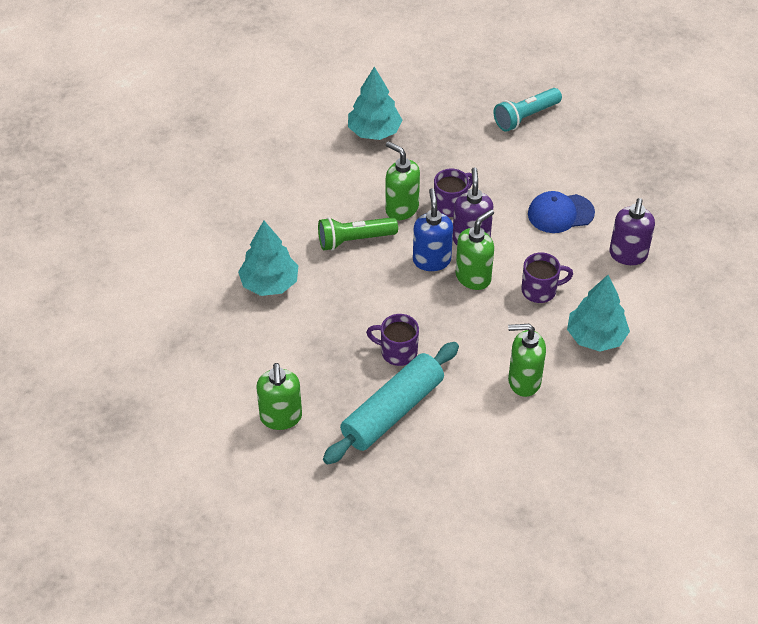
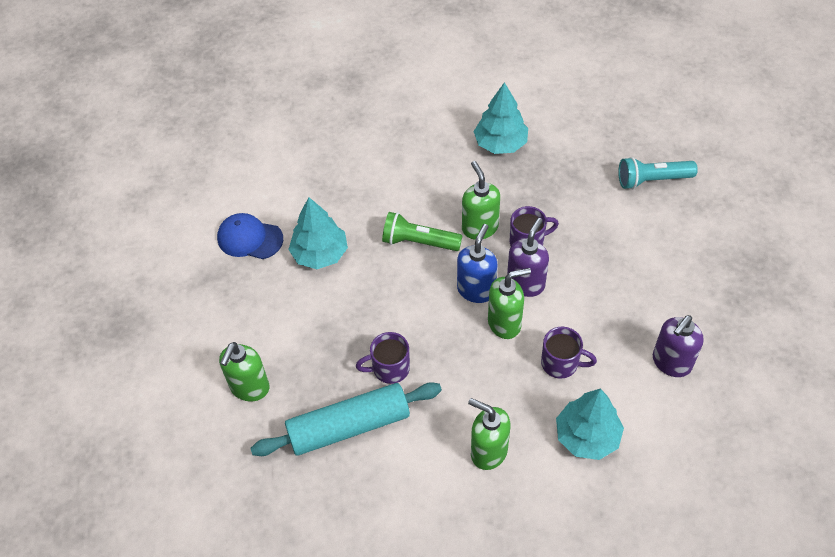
camera: 30 degrees right, 5 degrees up
purple mug [366,314,419,366] -> purple mug turned 60 degrees counterclockwise [356,332,410,384]
blue cap [528,191,595,233] -> blue cap moved to [217,213,283,259]

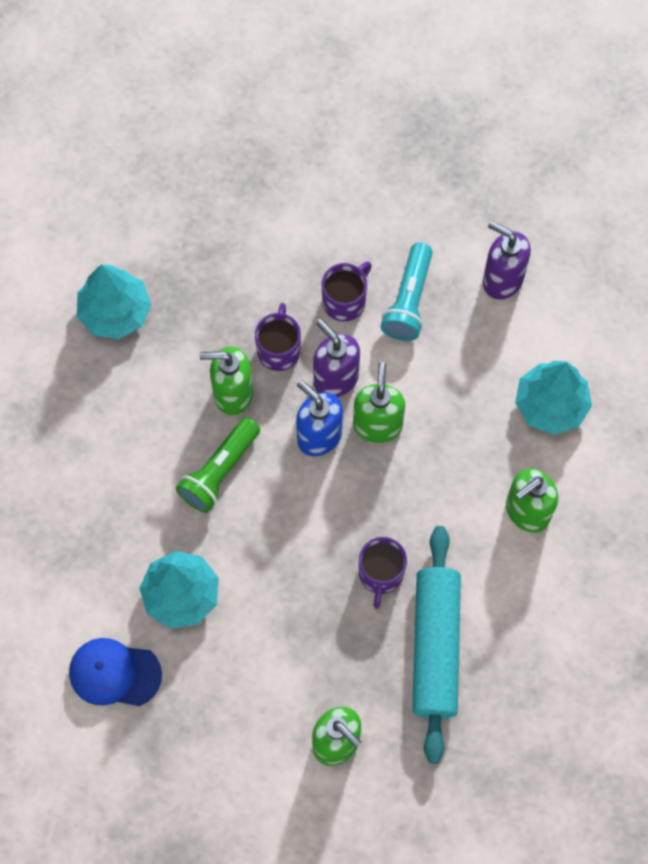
camera: 70 degrees left, 15 degrees up
blue cap [217,213,283,259] -> blue cap turned 60 degrees clockwise [69,638,162,706]
purple mug [541,327,597,378] -> purple mug moved to [322,261,372,322]
turquoise flashlight [618,157,698,189] -> turquoise flashlight moved to [380,243,433,341]
purple soap dispenser [653,315,704,377] -> purple soap dispenser turned 150 degrees clockwise [483,221,531,300]

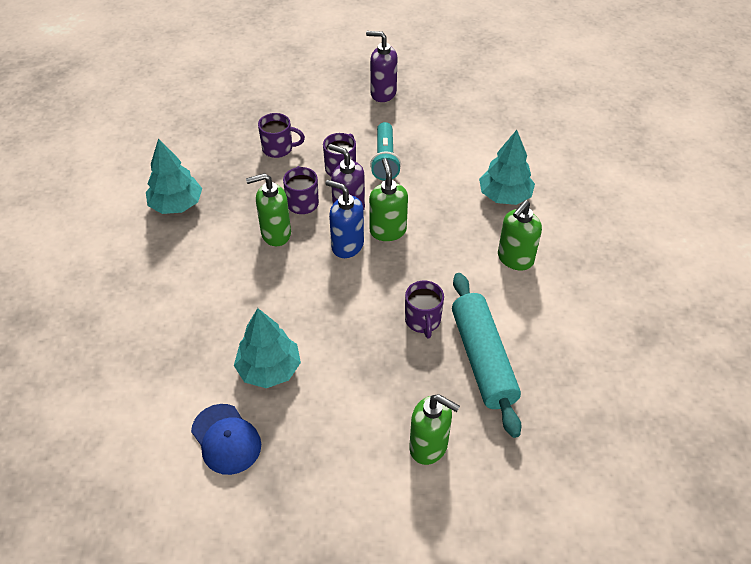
camera: 15 degrees left, 20 degrees down
blue cap [69,638,162,706] -> blue cap turned 120 degrees counterclockwise [191,404,261,475]
green flashlight [176,417,260,513] -> none
purple soap dispenser [483,221,531,300] -> purple soap dispenser moved to [366,31,398,102]
none -> purple mug [258,113,305,158]

